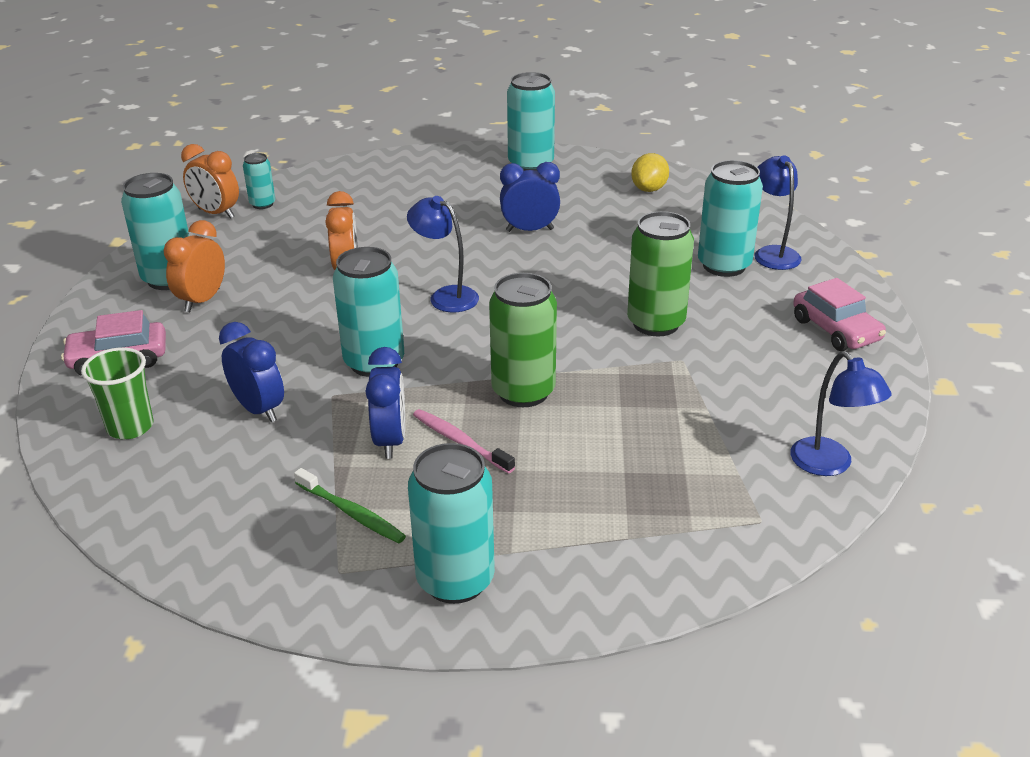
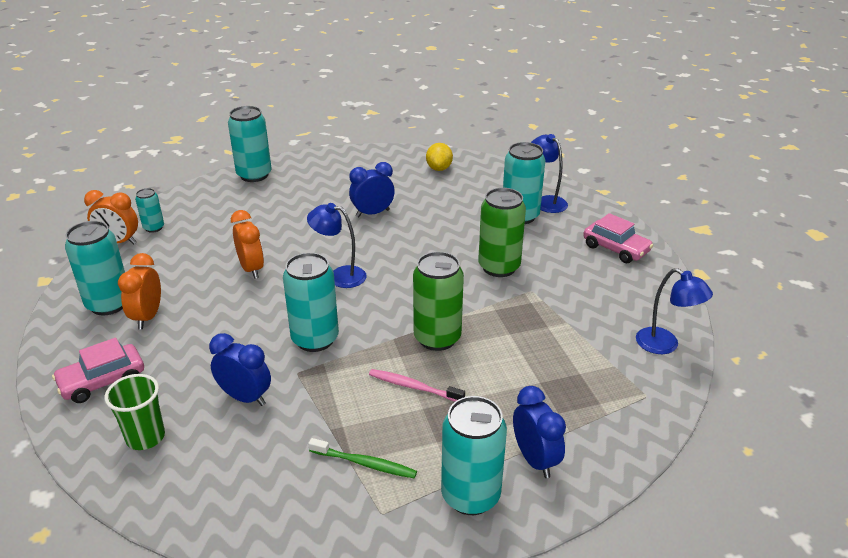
camera: 20 degrees left, 0 degrees up
blue clock [365,347,405,459] -> blue clock moved to [513,386,566,478]
turquoise can [507,72,555,171] -> turquoise can moved to [228,106,272,182]

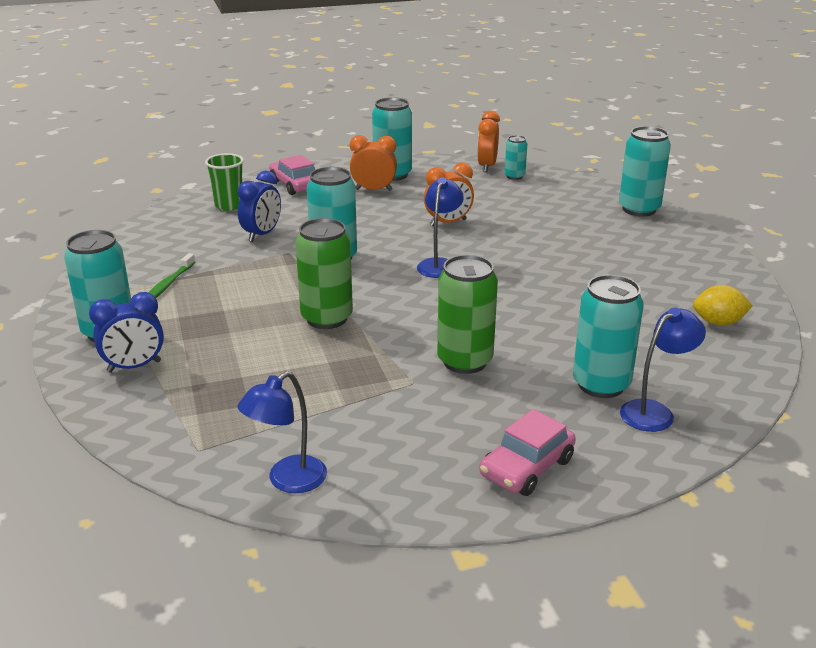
camera: 90 degrees right, 5 degrees down
blue clock [349,162,395,217] -> none
pink toothbrush [369,369,465,402] -> none

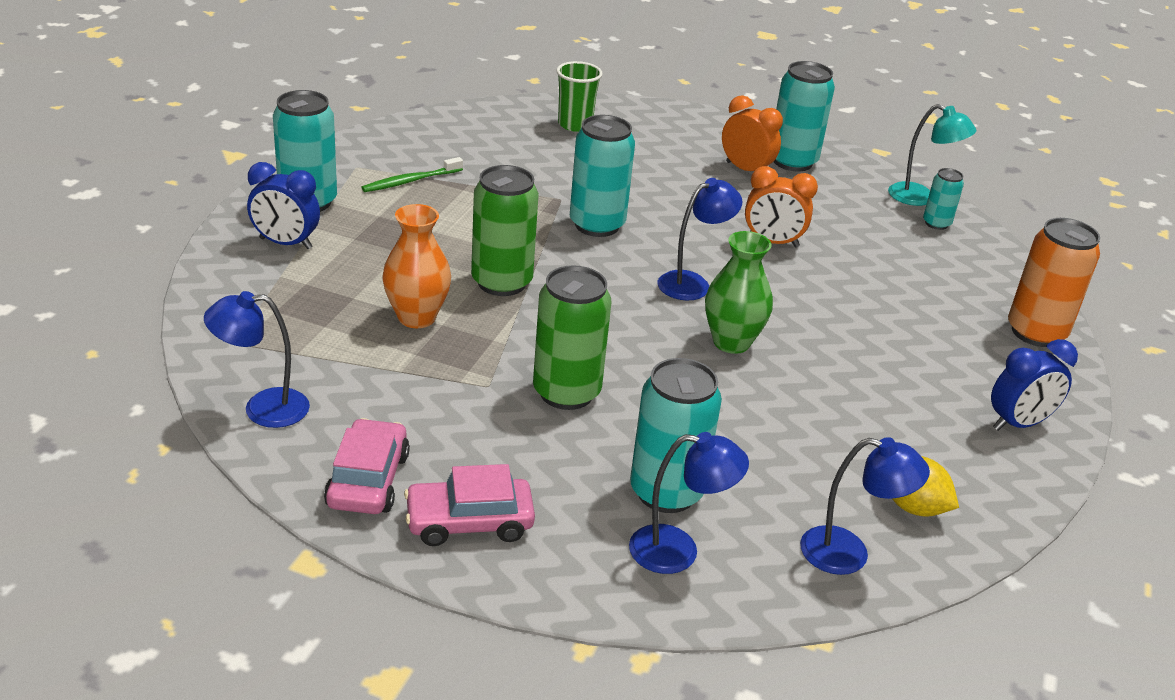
camera: 35 degrees right, 5 degrees up
blue clock [238,171,281,242] -> blue clock moved to [991,339,1078,431]
pink car [269,155,315,195] -> pink car moved to [324,418,410,514]
orange clock [477,111,500,172] -> turquoise lamp [888,104,977,206]
turquoise can [619,126,671,217] -> orange can [1008,218,1100,347]
none -> orange vase [382,204,451,328]
none -> green vase [705,231,773,354]
none -> blue lamp [800,437,930,575]

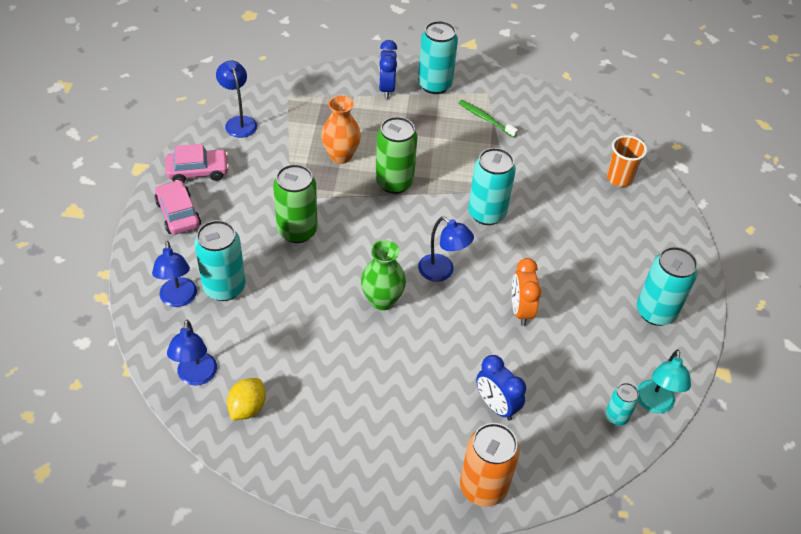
camera: 75 degrees right, 15 degrees up
green cup [556,61,603,132] -> orange cup [607,135,647,187]
orange clock [722,95,783,171] -> none
blue clock [991,339,1078,431] -> blue clock moved to [476,355,526,421]

